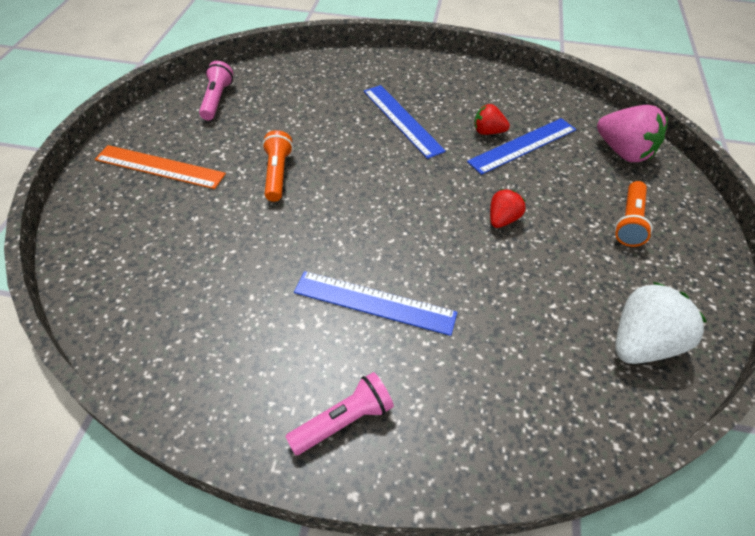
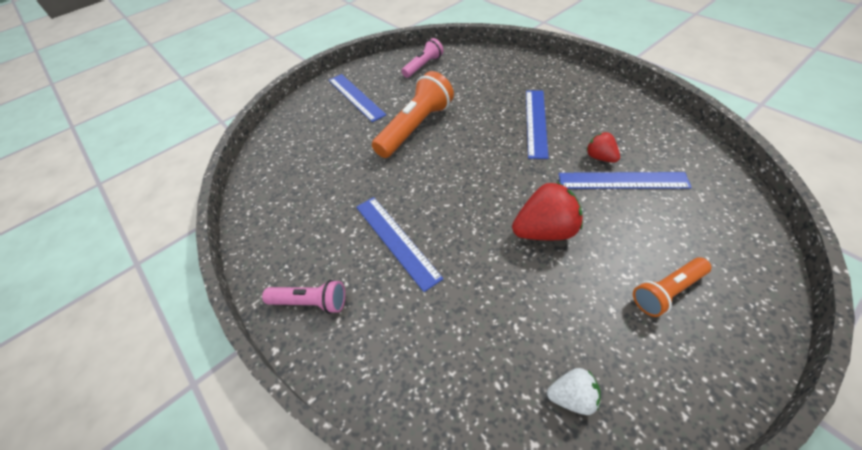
camera: 45 degrees right, 0 degrees up
orange ruler [95,145,226,189] -> blue ruler [329,74,386,122]
orange flashlight [262,130,293,202] -> orange flashlight [372,71,454,158], size x1.73
red strawberry [490,189,526,228] -> red strawberry [512,182,583,240], size x1.77
pink strawberry [597,105,668,162] -> none
white strawberry [615,282,707,364] -> white strawberry [547,368,601,415], size x0.56

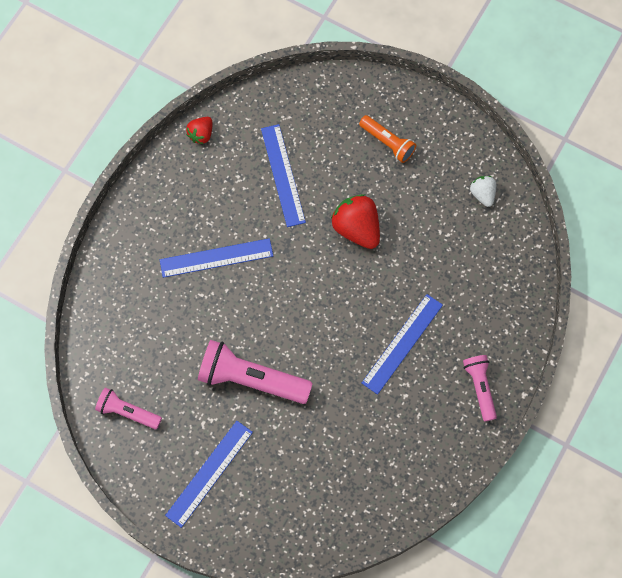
camera: 115 degrees left, 20 degrees up
orange flashlight [372,71,454,158] -> pink flashlight [198,340,313,404]
red strawberry [586,132,620,163] -> red strawberry moved to [186,117,212,144]

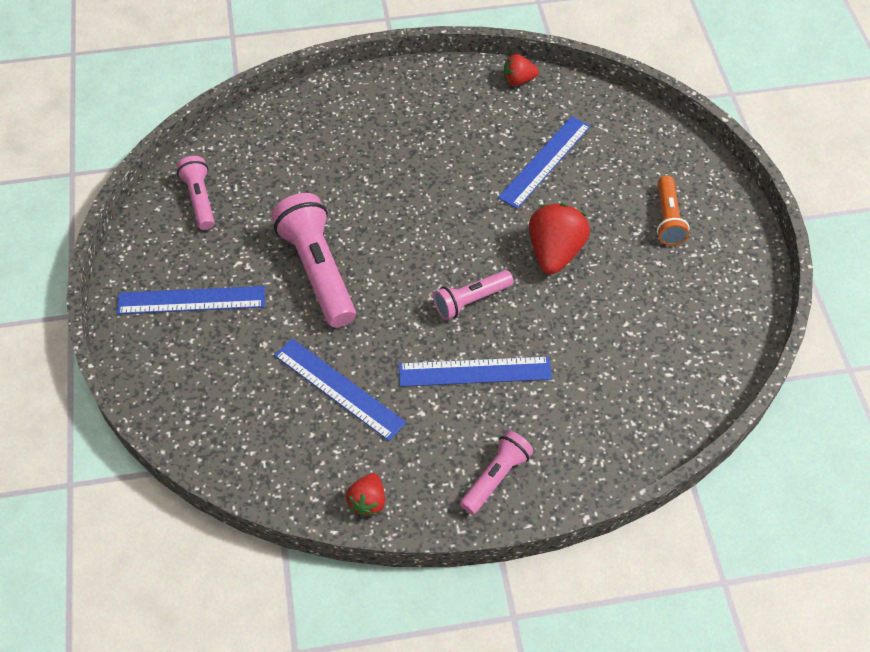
camera: 50 degrees right, 15 degrees down
blue ruler [160,238,273,278] -> blue ruler moved to [274,339,406,441]
white strawberry [470,176,496,207] -> none
none -> red strawberry [346,473,385,516]
none -> pink flashlight [433,270,514,320]

